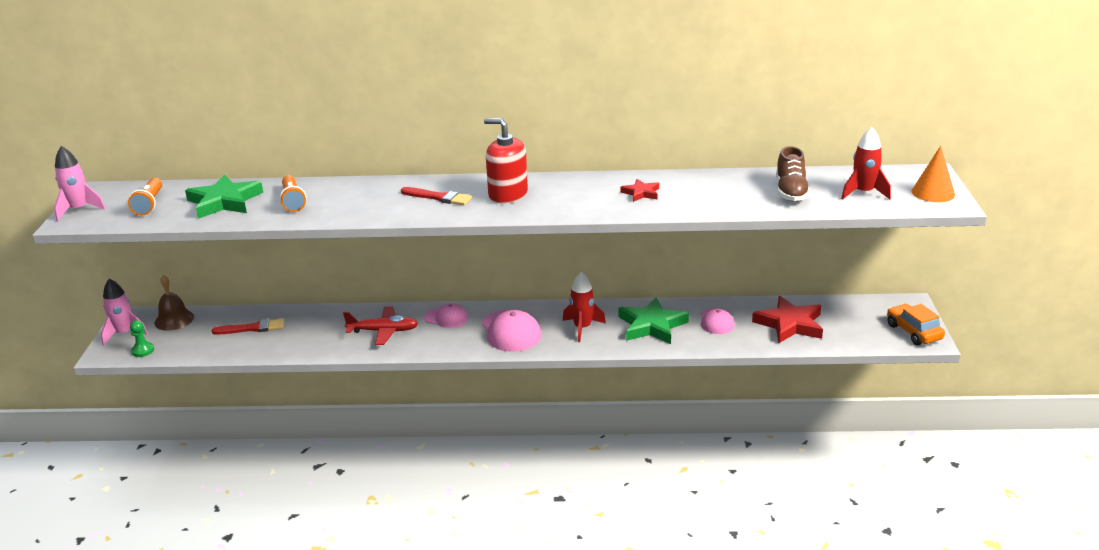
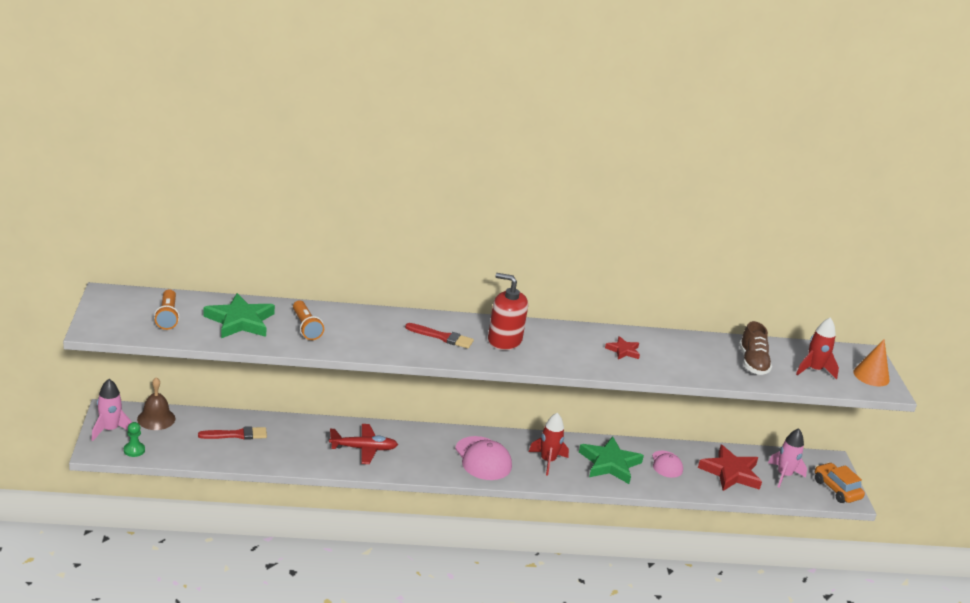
camera: 10 degrees left, 0 degrees up
pink rocket [54,146,106,221] -> pink rocket moved to [768,429,807,487]
pink cap [424,303,468,328] -> none

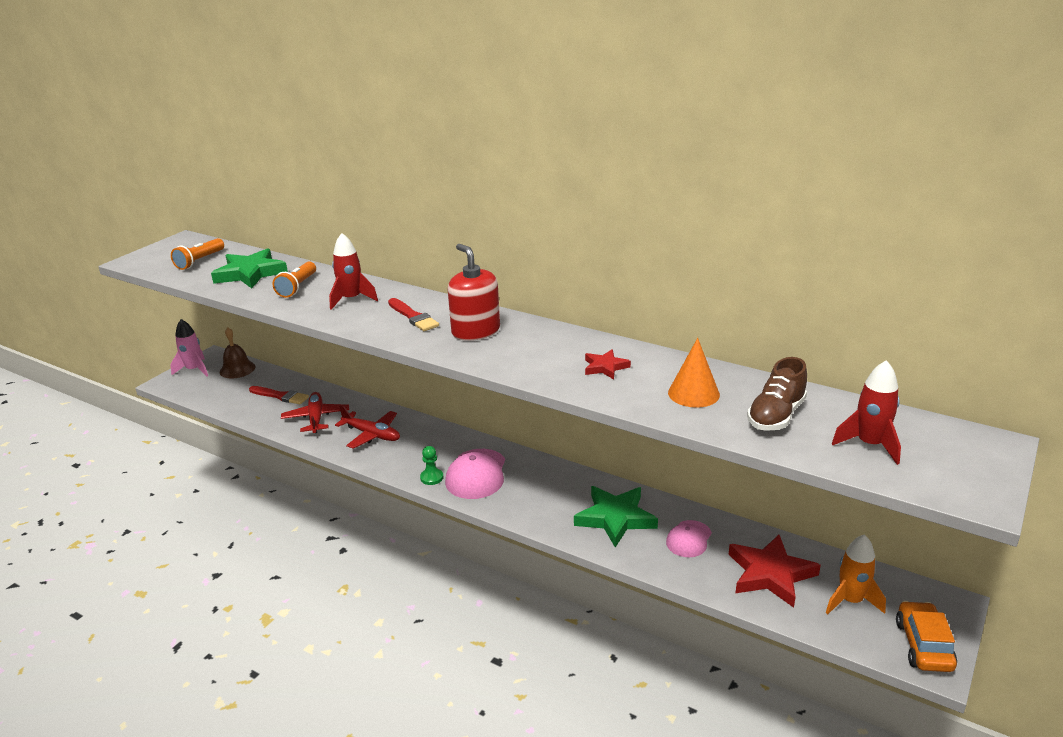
camera: 40 degrees right, 0 degrees up
green pawn [124,422,145,457] -> green pawn moved to [420,446,444,485]
red rocket [529,413,569,476] -> red rocket moved to [329,233,378,310]
pink rocket [768,429,807,487] -> orange rocket [826,534,886,614]
orange cone [854,339,890,386] -> orange cone moved to [668,338,720,408]
none -> red plane [281,392,349,433]

